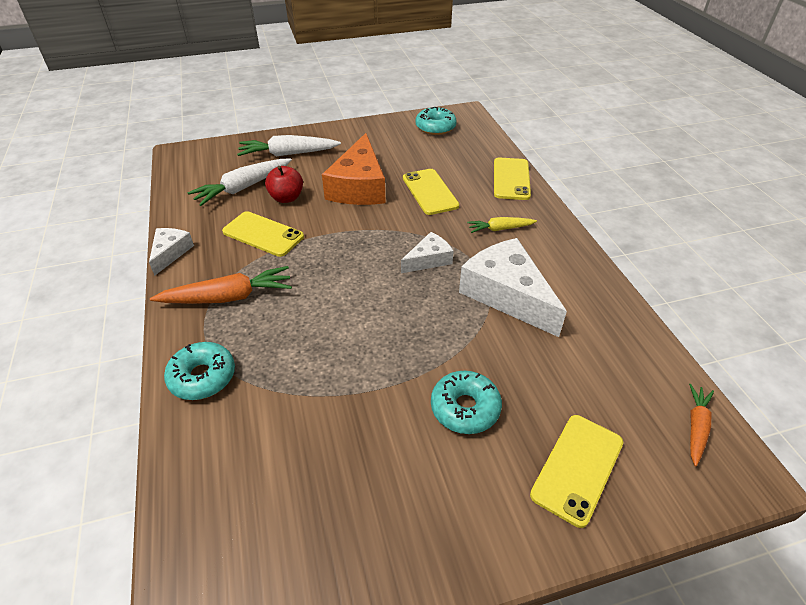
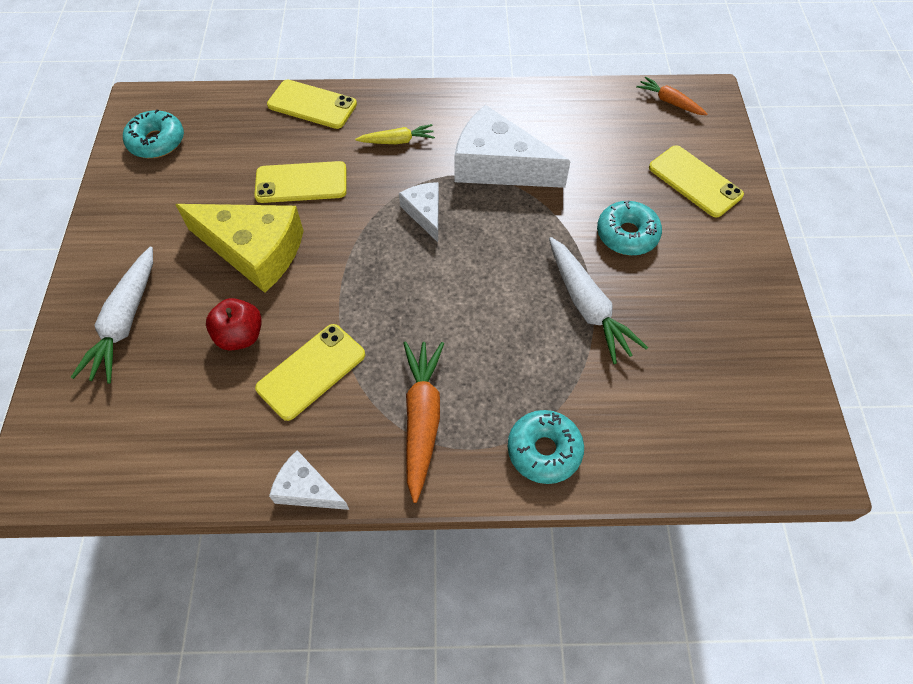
camera: 75 degrees left, 15 degrees up
white carrot [187,158,292,206] -> white carrot moved to [549,237,648,364]
orange cheese [322,133,386,205] -> yellow cheese [175,204,304,293]
white cheese [459,238,567,337] -> white cheese turned 45 degrees clockwise [454,105,570,188]
yellow carrot [467,217,537,233] -> yellow carrot turned 105 degrees counterclockwise [355,124,435,144]

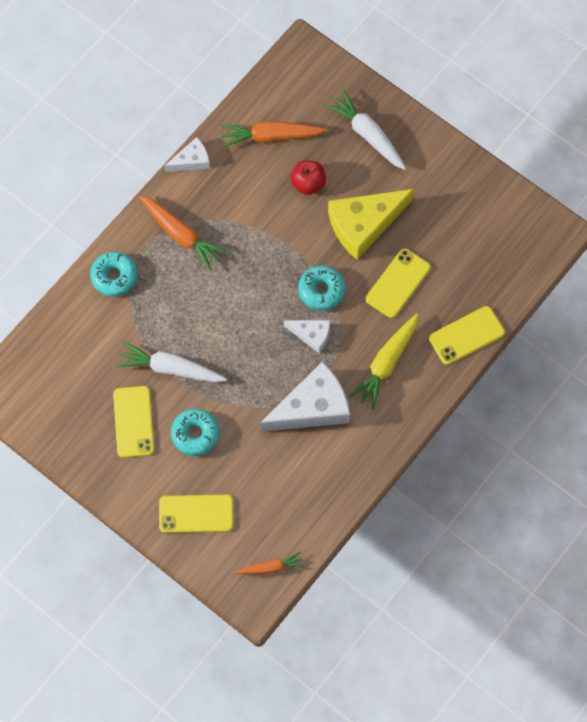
camera: 130 degrees right, 10 degrees up
turquoise donut [123,109,184,158] -> turquoise donut moved to [298,266,346,311]
yellow phone [255,324,365,421] -> yellow phone moved to [113,386,154,458]
yellow carrot [355,124,435,144] -> yellow carrot [350,314,418,409], size x1.71
none -> orange carrot [220,121,327,148]

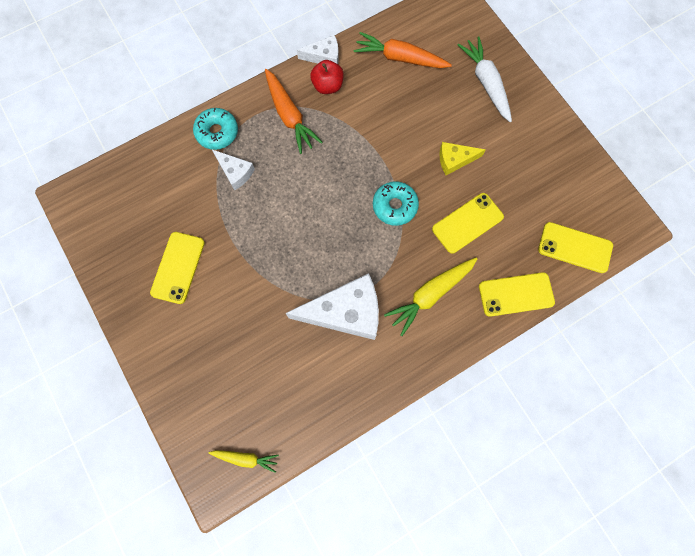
camera: 20 degrees right, 5 degrees up
white carrot [116,342,227,382] -> none
yellow phone [159,495,233,533] -> yellow phone moved to [538,222,613,273]
turquoise donut [171,409,220,456] -> none
orange carrot [236,552,304,574] -> yellow carrot [209,450,279,473]
white cheese [284,320,330,353] -> white cheese moved to [212,150,255,190]
red apple [291,160,326,195] -> red apple moved to [310,60,344,94]
yellow cheese [328,189,414,260] -> yellow cheese [439,142,486,175], size x0.53

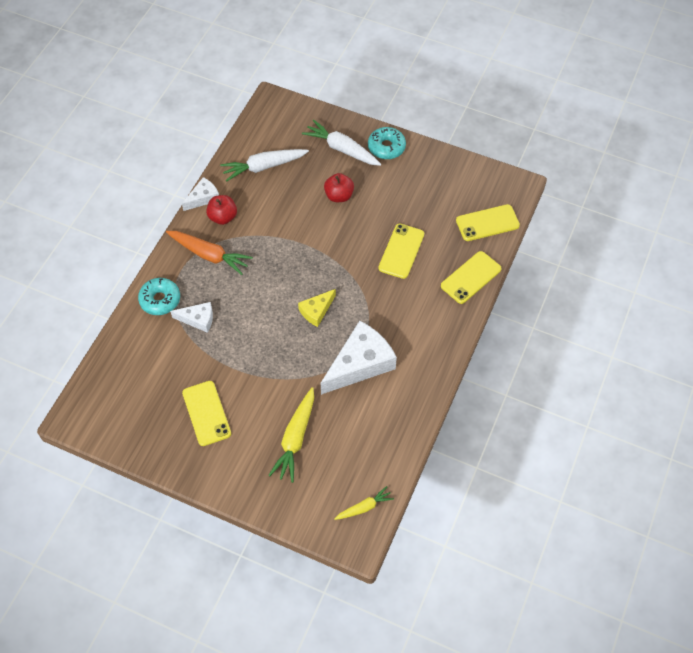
camera: 35 degrees left, 15 degrees down
orange carrot [354,32,452,68] -> white carrot [220,149,309,181]
turquoise donut [373,181,419,226] -> turquoise donut moved to [368,127,406,159]
yellow carrot [384,258,477,336] -> yellow carrot moved to [268,387,314,483]
yellow cheese [439,142,486,175] -> yellow cheese moved to [298,289,336,327]
none -> red apple [324,173,354,202]

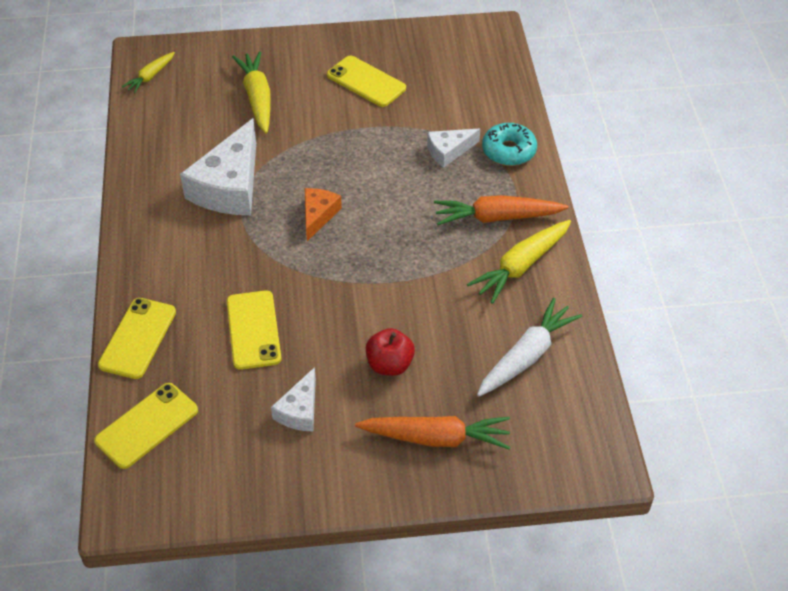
camera: 150 degrees right, 10 degrees down
white cheese [182,177,219,211] -> white cheese moved to [271,367,316,432]
red apple [206,195,237,225] -> yellow carrot [467,220,571,304]
yellow cheese [298,289,336,327] -> orange cheese [305,188,342,241]
white carrot [302,120,381,166] -> orange carrot [355,416,510,449]
turquoise donut [368,127,406,159] -> none

